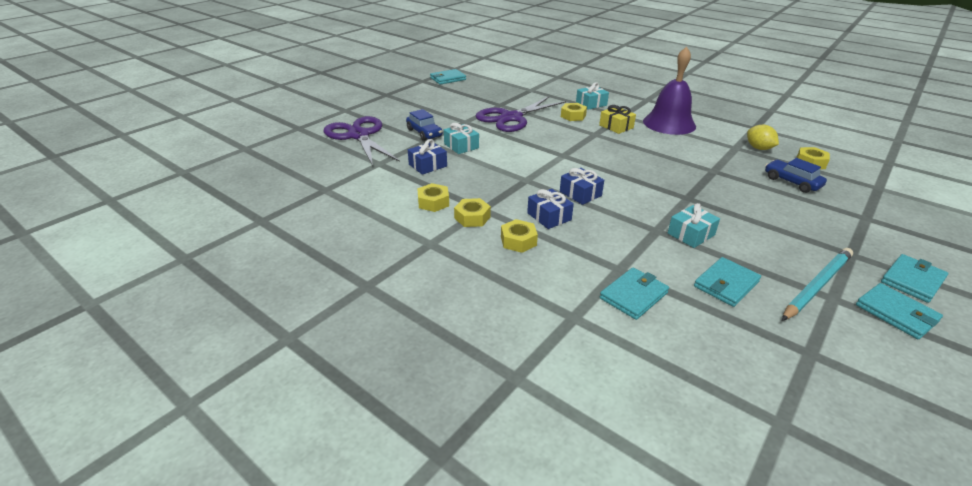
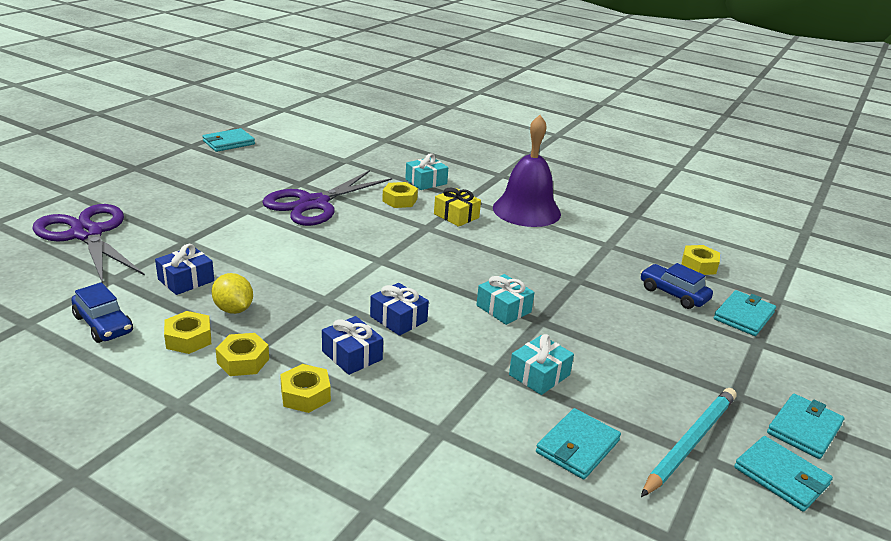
camera: 10 degrees left, 5 degrees down
blue car [406,109,443,141] -> blue car moved to [71,282,133,343]
turquoise gift [444,123,479,154] -> turquoise gift moved to [476,274,535,325]
turquoise wallet [600,267,669,320] -> turquoise wallet moved to [714,290,776,336]
yellow lemon [747,125,779,150] -> yellow lemon moved to [212,273,253,314]

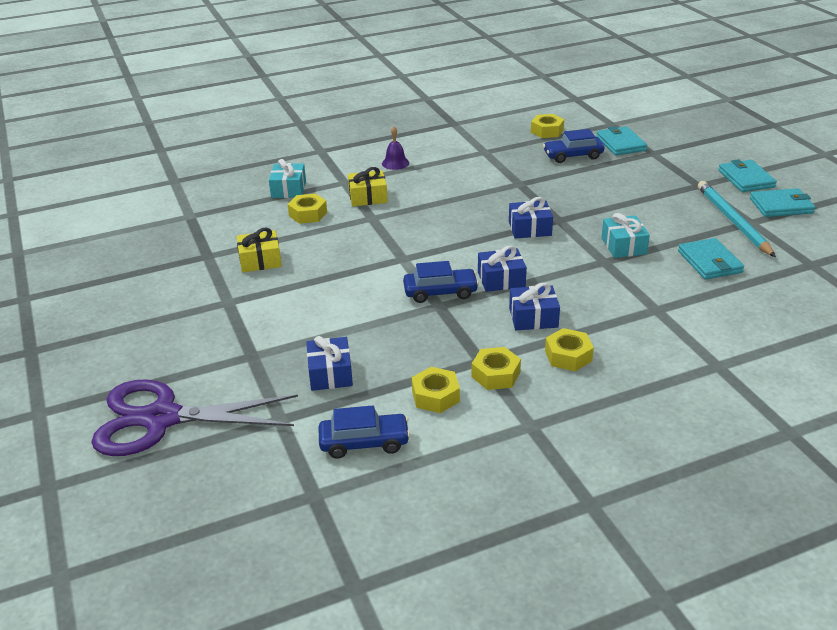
camera: 50 degrees left, 5 degrees up
turquoise wallet [202,128,255,152] -> none
yellow lemon [212,273,253,314] -> none
purple scissors [262,170,392,226] -> yellow gift [237,228,282,272]
turquoise gift [476,274,535,325] -> blue gift [509,197,553,239]
purple bell [493,115,561,227] -> purple bell [382,126,409,170], size x0.41
none -> blue car [403,261,479,303]

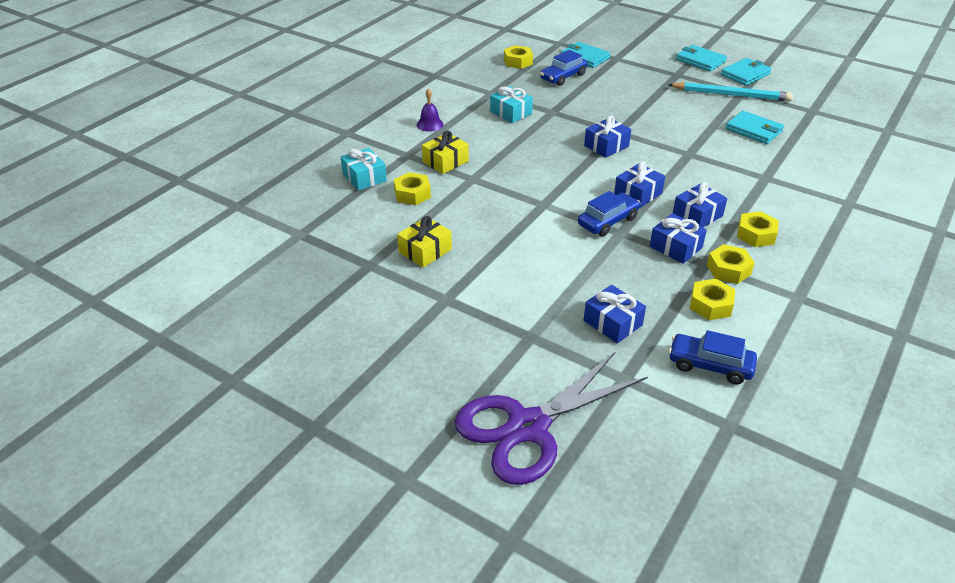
camera: 35 degrees left, 5 degrees up
blue car [318,406,410,459] -> blue car turned 120 degrees counterclockwise [669,330,757,384]
turquoise gift [601,213,650,258] -> turquoise gift moved to [490,86,533,123]
turquoise pencil [698,181,776,257] -> turquoise pencil turned 150 degrees clockwise [668,82,793,102]
none -> blue gift [650,213,707,264]

